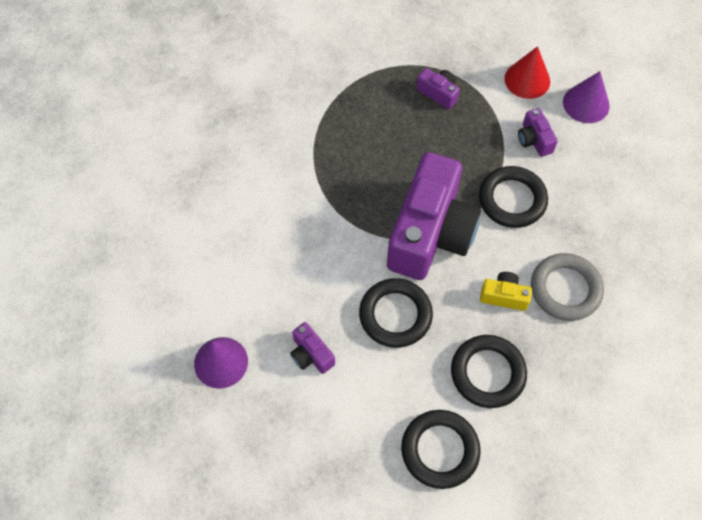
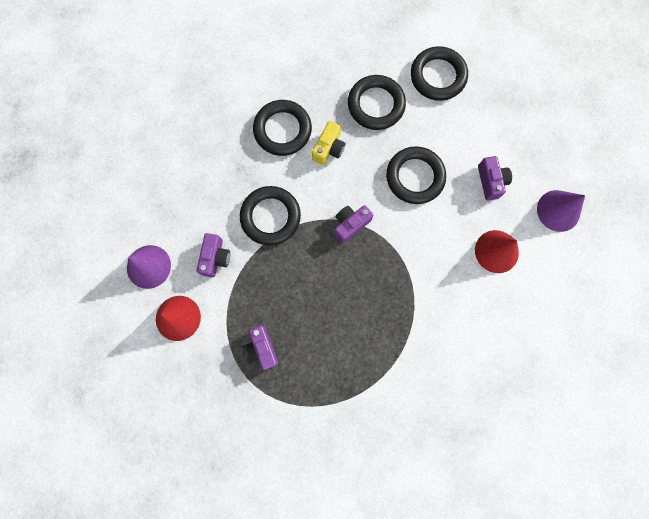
camera: 150 degrees left, 15 degrees up
purple camera [387,152,481,280] -> purple camera [334,205,373,243], size x0.41
yellow camera [480,272,532,311] -> yellow camera turned 105 degrees counterclockwise [312,121,346,165]
grey ring [531,253,604,321] -> black ring [253,100,312,156]
none -> red cone [475,230,519,273]

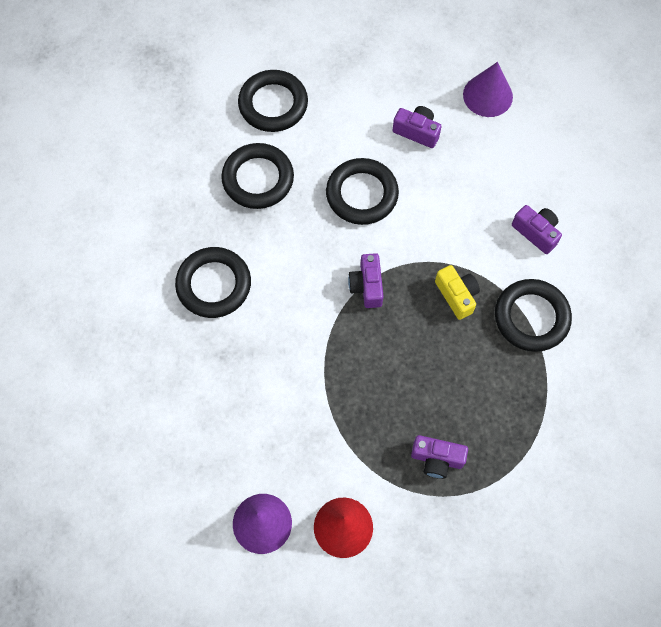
camera: 55 degrees left, 10 degrees down
purple camera [196,233,230,277] -> purple camera moved to [512,205,562,254]
black ring [240,186,301,245] -> black ring moved to [495,279,572,352]
yellow camera [312,121,346,165] -> yellow camera moved to [435,265,480,320]
red cone [475,230,519,273] -> none

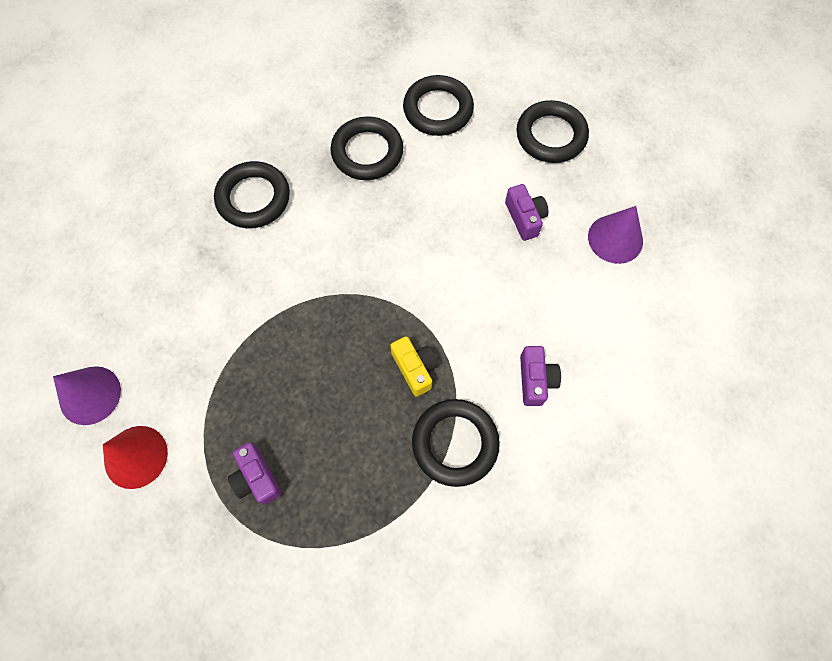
camera: 45 degrees right, 0 degrees up
black ring [326,158,399,225] -> black ring moved to [516,100,589,163]
purple camera [348,253,384,308] -> none
yellow camera [435,265,480,320] -> yellow camera turned 45 degrees counterclockwise [390,336,438,397]

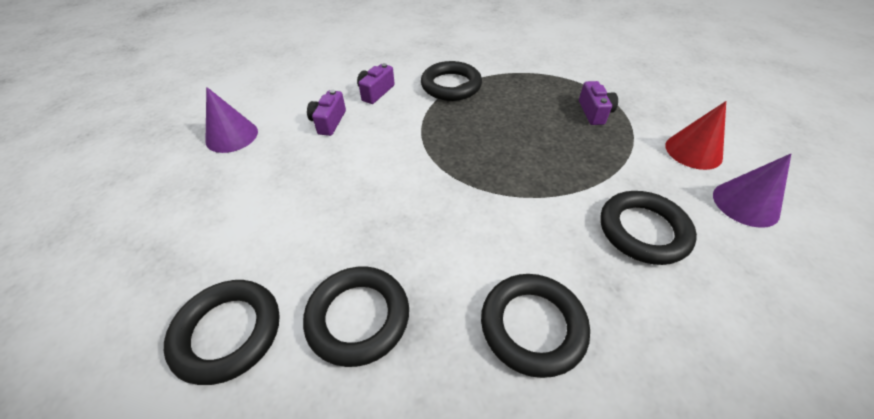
camera: 150 degrees left, 20 degrees down
yellow camera [390,336,438,397] -> none
purple camera [505,184,549,241] -> purple camera moved to [307,90,346,136]
black ring [516,100,589,163] -> black ring moved to [601,191,697,265]

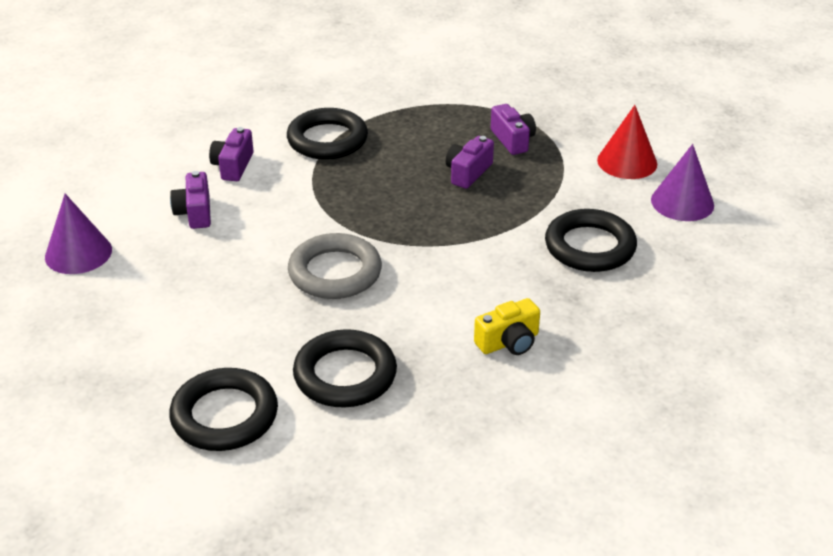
camera: 20 degrees left, 10 degrees down
black ring [481,274,590,378] -> yellow camera [474,298,540,355]
none -> grey ring [288,233,382,299]
none -> purple camera [446,136,494,189]

